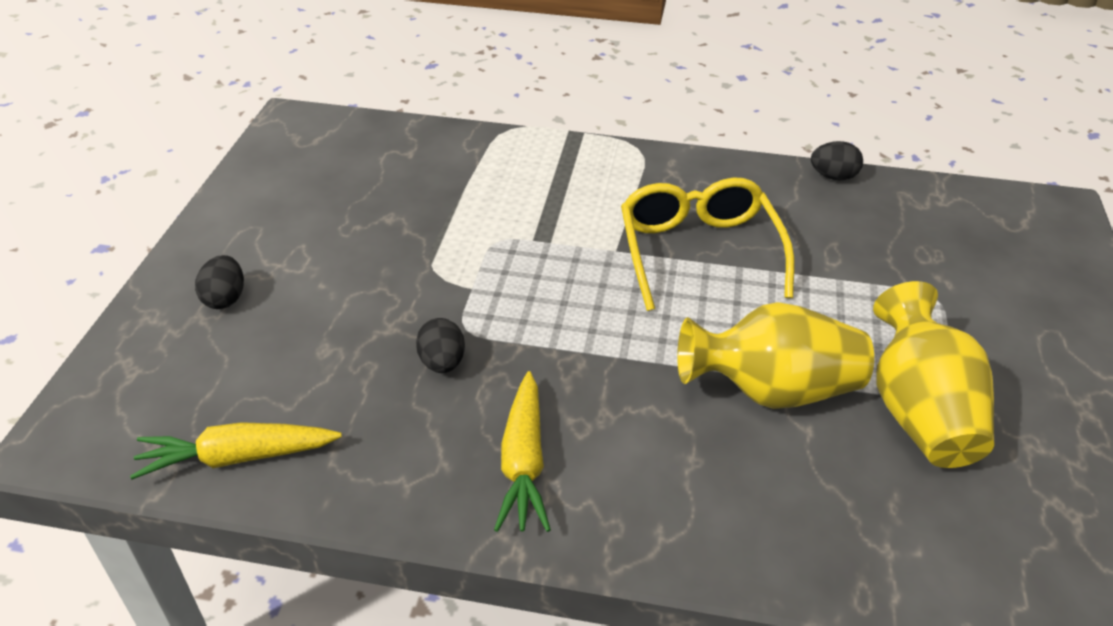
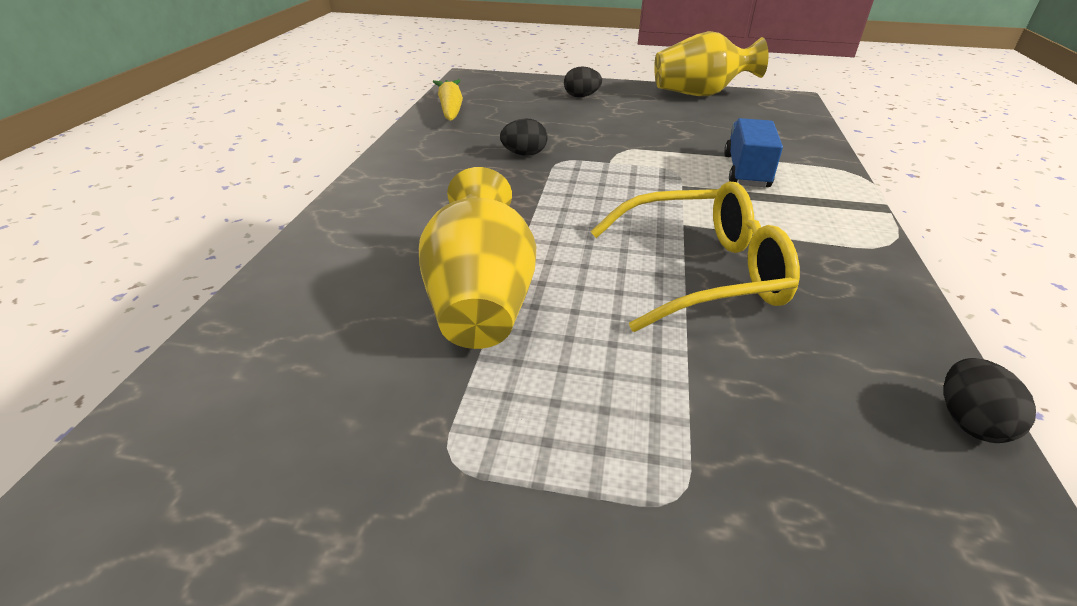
camera: 90 degrees right, 5 degrees down
yellow carrot [494,371,551,532] -> none
yellow vase [873,281,994,468] -> yellow vase moved to [654,31,768,96]
none -> blue truck [724,118,783,187]

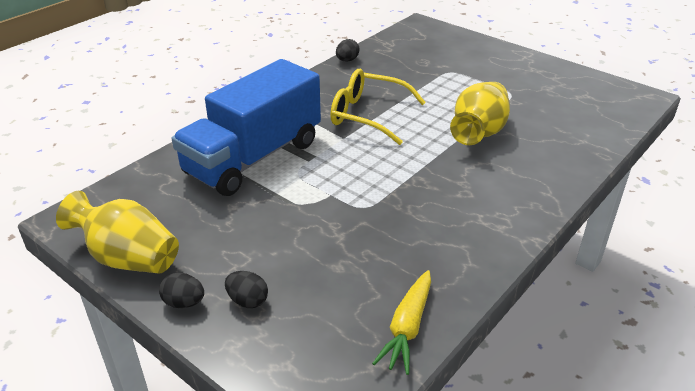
camera: 150 degrees left, 0 degrees up
black egg [500,118,548,156] -> black egg moved to [159,273,204,308]
blue truck [724,118,783,187] -> blue truck [172,59,321,196], size x2.19

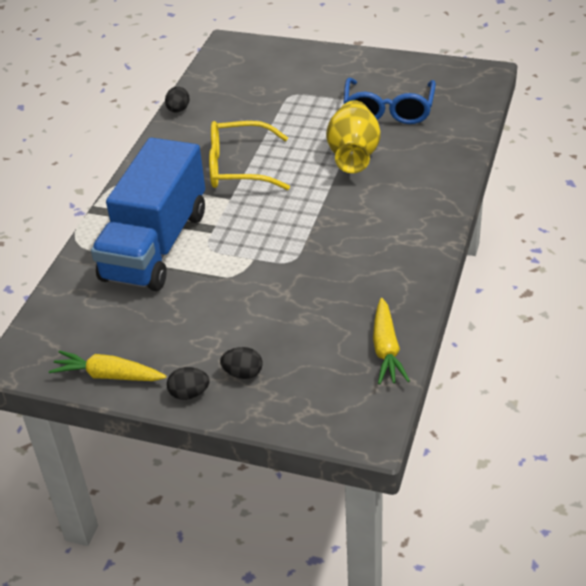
camera: 20 degrees left, 5 degrees up
yellow vase [56,191,179,274] -> yellow carrot [49,350,166,381]
none -> blue glasses [343,78,436,124]

